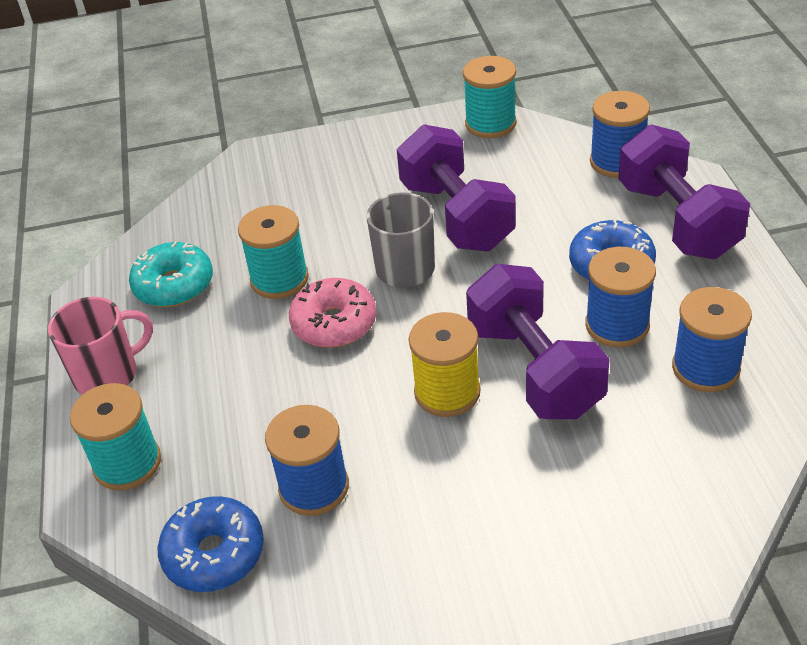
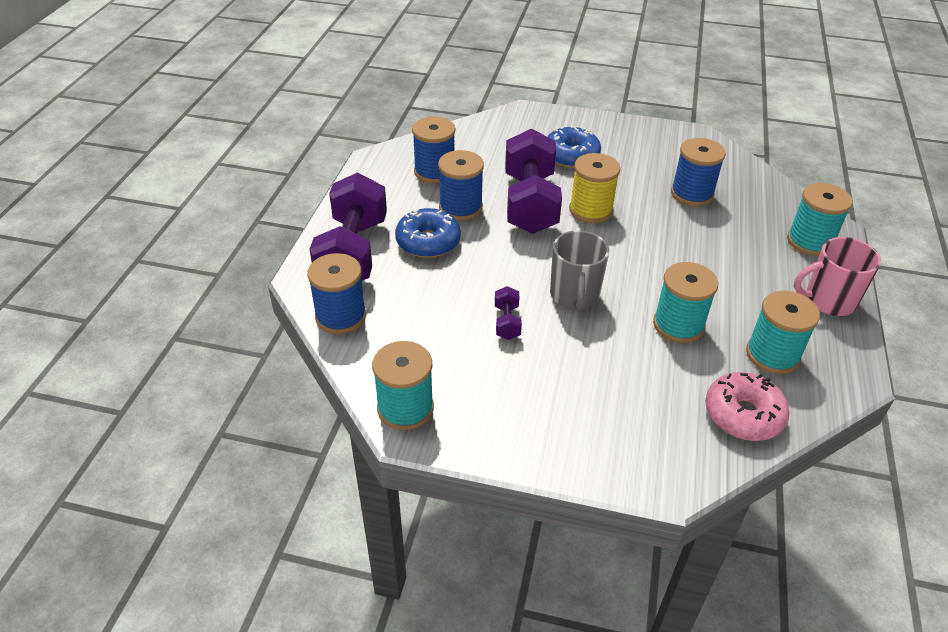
camera: 160 degrees left, 0 degrees up
turquoise donut [129,242,213,307] -> turquoise spool [746,290,820,374]
blue donut [157,496,264,592] -> blue donut moved to [547,126,601,168]
pink donut [289,278,376,348] -> pink donut moved to [705,372,790,441]
purple dumbbell [397,124,516,251] -> purple dumbbell [495,286,522,340], size x0.42

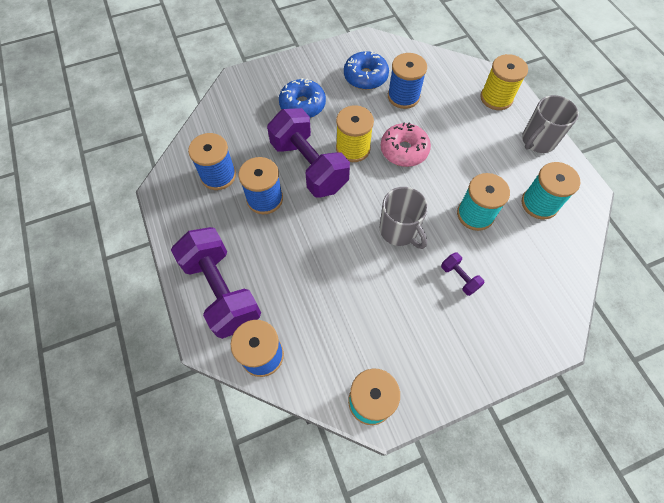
camera: 35 degrees left, 20 degrees up
blue donut [395,208,461,258] -> blue donut moved to [344,51,389,90]
purple dumbbell [495,286,522,340] -> purple dumbbell moved to [441,252,484,296]
pink donut [705,372,790,441] -> pink donut moved to [381,122,431,167]
turquoise spool [787,183,853,256] -> yellow spool [480,54,528,110]
pink mug [794,237,881,316] -> grey mug [522,95,579,153]

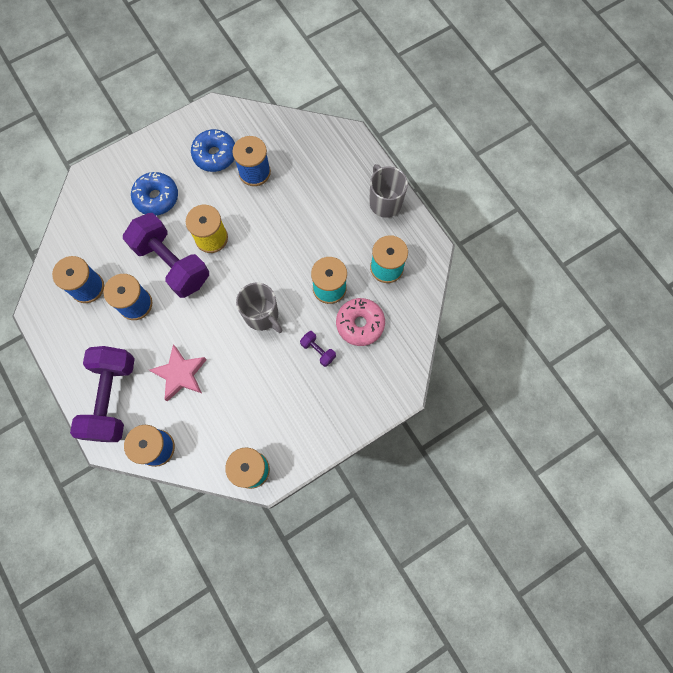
camera: 10 degrees left, 10 degrees up
purple dumbbell [171,227,261,339] -> purple dumbbell turned 45 degrees clockwise [70,346,135,442]
pink donut [381,122,431,167] -> pink donut moved to [336,298,385,346]
yellow spool [480,54,528,110] -> none
grey mug [522,95,579,153] -> grey mug turned 120 degrees clockwise [369,164,408,218]
none -> pink star [149,344,207,401]

